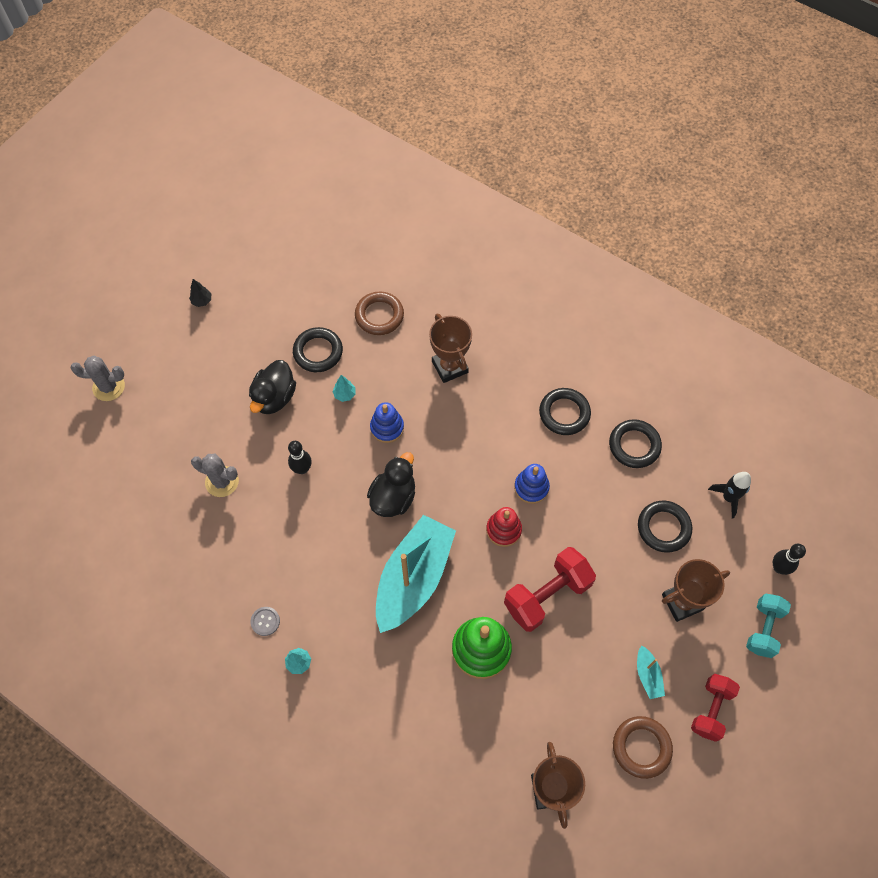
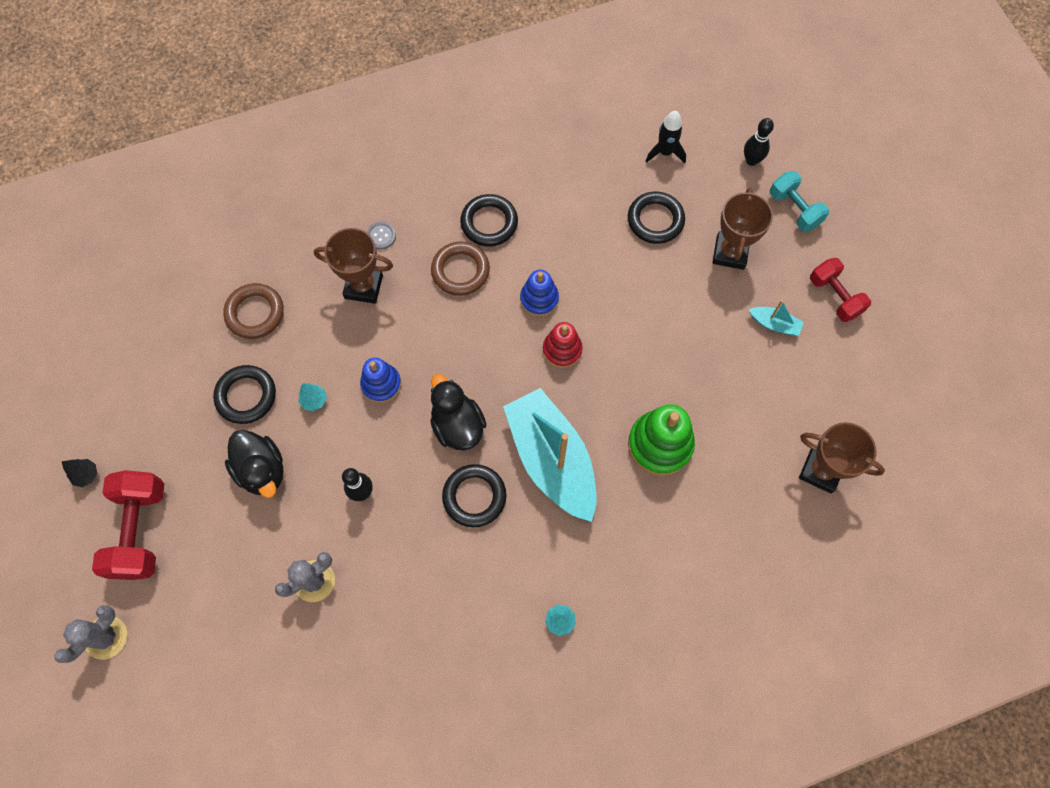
camera: 55 degrees left, 5 degrees up
grey button [250,607,280,636] -> grey button moved to [367,222,396,250]
red dumbbell [504,547,596,632] -> red dumbbell moved to [92,470,164,580]
black ring [609,419,662,468] -> black ring moved to [442,464,507,527]
brown ring [613,716,673,779] -> brown ring moved to [431,242,490,296]

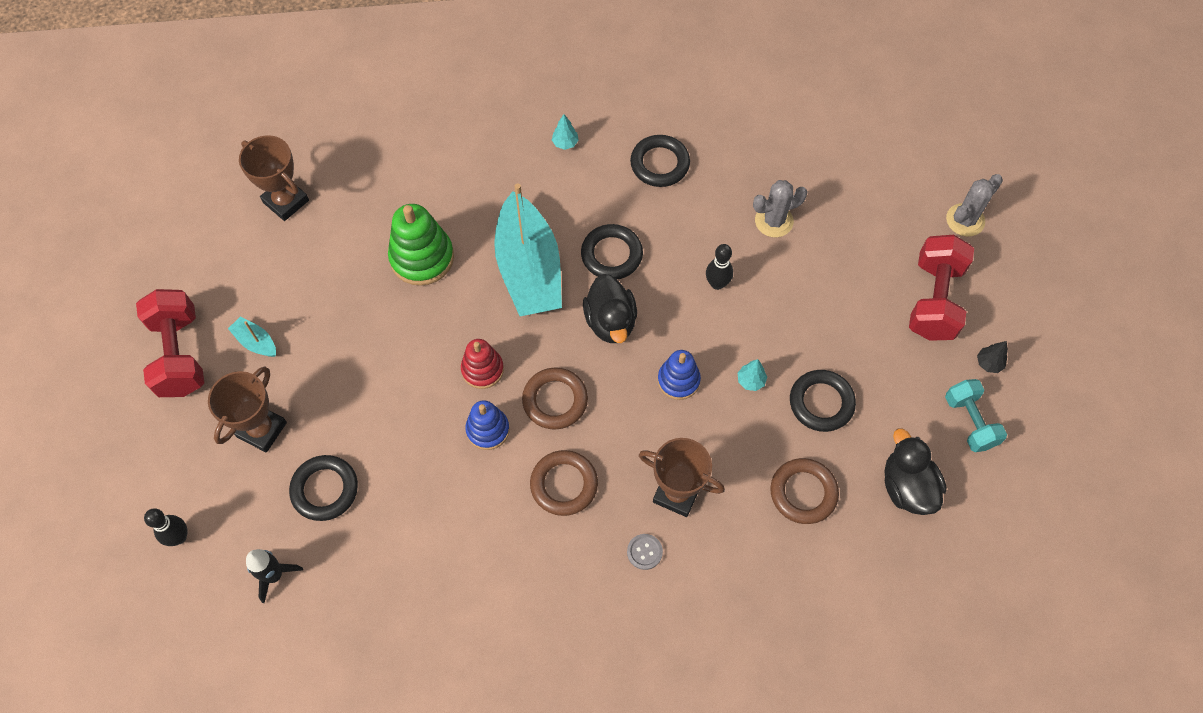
camera: 165 degrees left, 5 degrees down
black duck [225,430,284,498] -> black duck moved to [885,429,946,515]
black ring [460,194,518,247] -> black ring moved to [630,135,690,187]
turquoise dumbbell [770,171,829,232] -> turquoise dumbbell moved to [945,379,1007,452]
red dumbbell [810,258,871,322] -> red dumbbell [136,289,204,397], size x1.52
none -> brown ring [522,367,588,430]

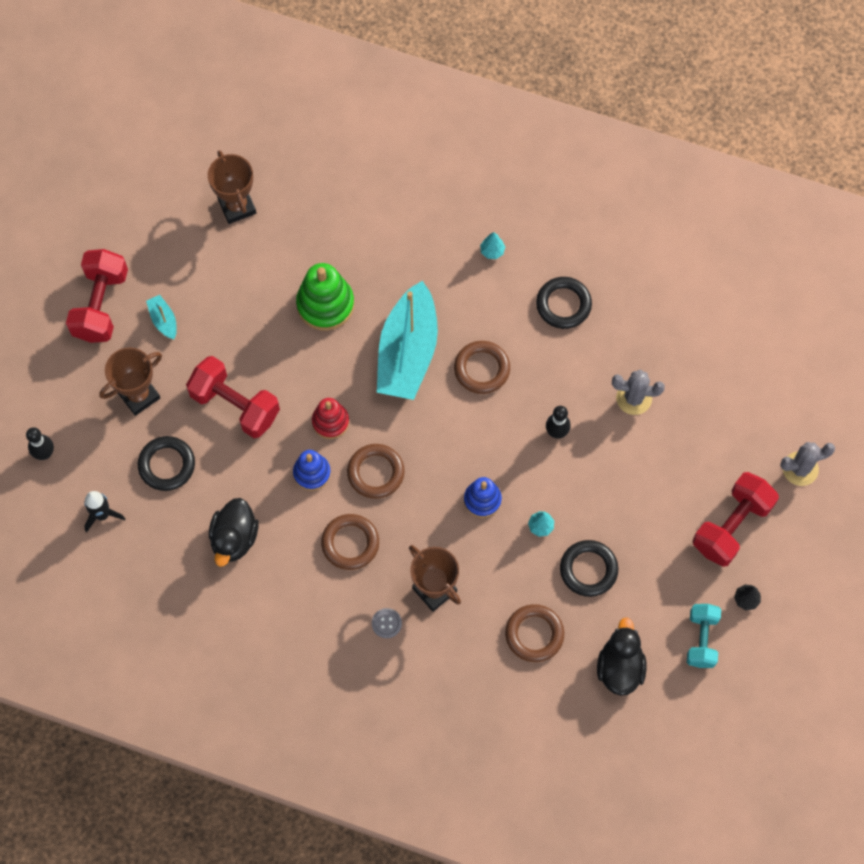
camera: 25 degrees right, 5 degrees up
black ring [581,224,643,280] -> brown ring [454,341,510,394]
black duck [583,274,637,343] -> black duck moved to [209,498,258,567]
none -> red dumbbell [186,356,280,438]

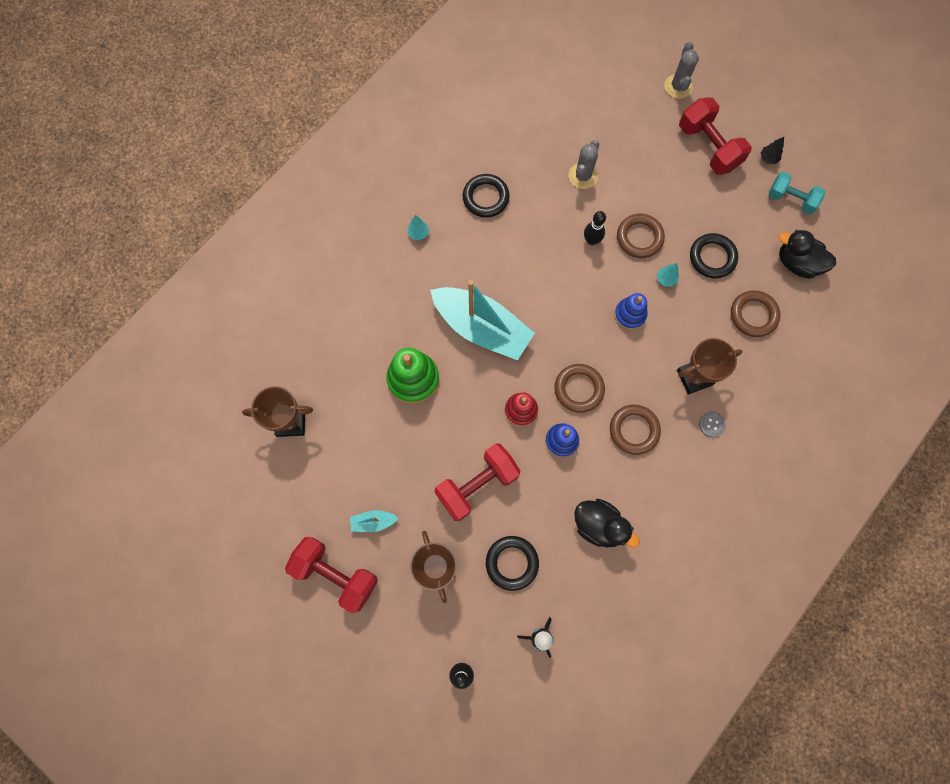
camera: 70 degrees left, 5 degrees up
brown ring [454,341,510,394] -> brown ring moved to [617,214,665,258]

